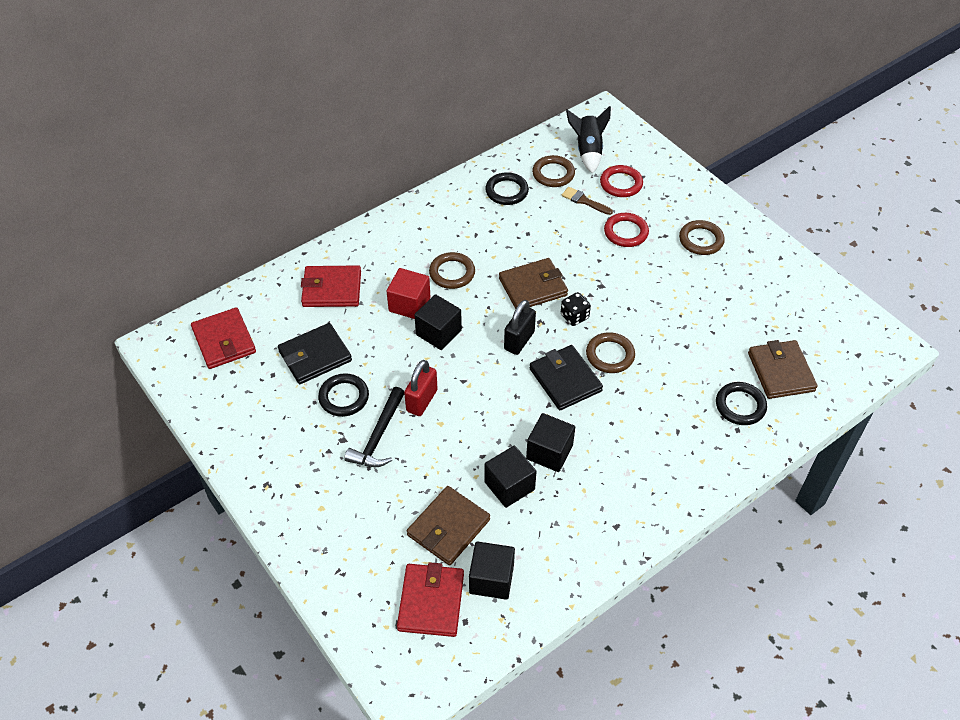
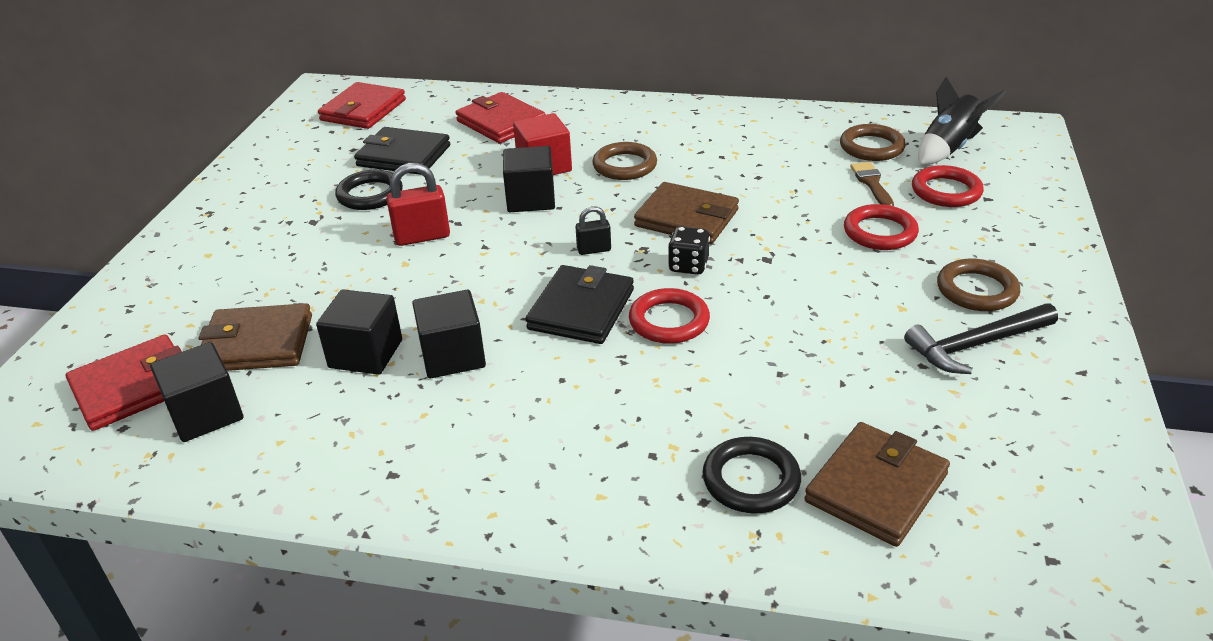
camera: 50 degrees right, 15 degrees down
black hammer [344,387,404,467] -> black hammer moved to [904,303,1058,374]
black ring [485,172,529,205] -> none
black padlock [504,300,536,355] -> black padlock [576,206,611,255], size x0.59
brown ring [586,332,635,373] -> red ring [629,288,710,344]

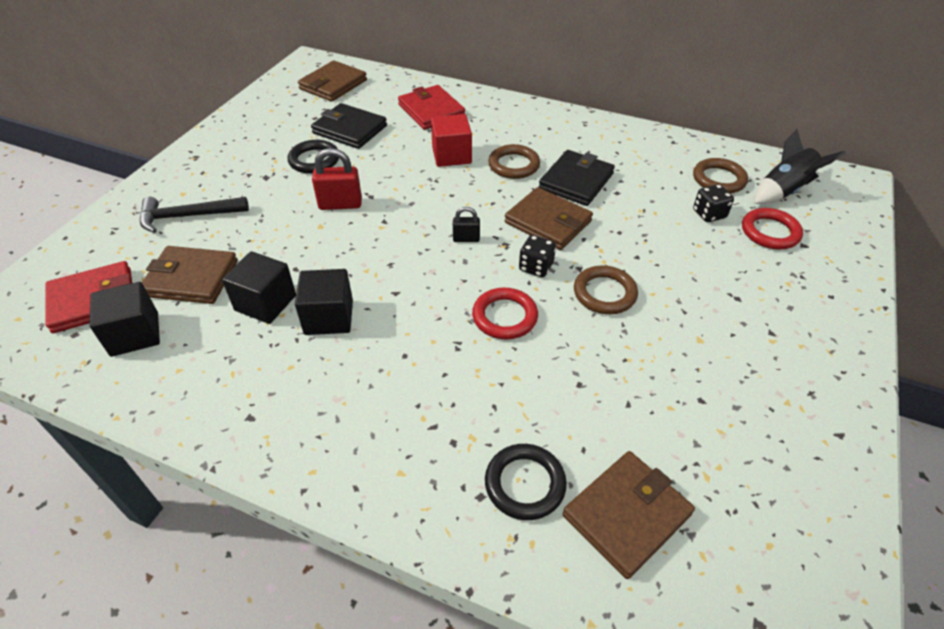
camera: 10 degrees right, 10 degrees up
red wallet [318,82,406,129] -> brown wallet [298,60,367,102]
black cube [503,146,555,212] -> none
black wallet [526,265,634,344] -> black wallet moved to [539,150,615,206]
red ring [844,204,919,250] -> none
brown brush [850,162,894,206] -> black dice [693,184,734,222]
black hammer [904,303,1058,374] -> black hammer moved to [140,196,249,233]
brown ring [937,259,1020,311] -> brown ring moved to [574,265,638,314]

